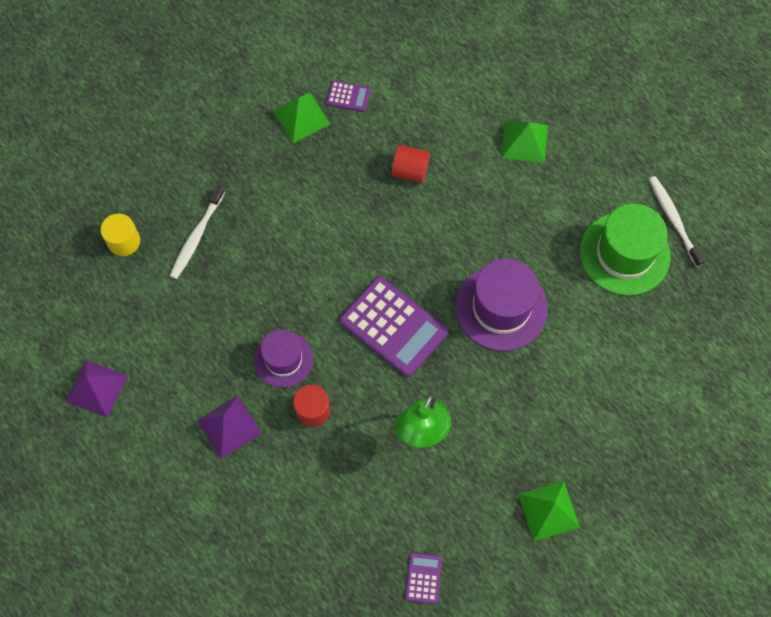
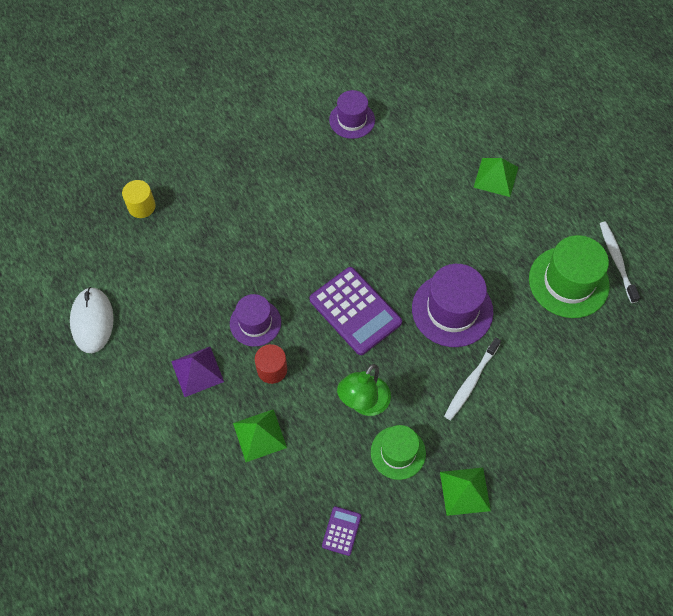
camera: 10 degrees right, 5 degrees down
purple pyramid [65,360,128,418] -> white mouse [70,287,114,353]
white toothbrush [170,185,225,279] -> white toothbrush moved to [444,337,501,420]
green pyramid [273,92,330,143] -> green pyramid moved to [233,409,287,462]
purple calculator [326,80,371,112] -> purple hat [329,90,375,139]
red cylinder [391,145,430,183] -> none
none -> green hat [371,425,426,480]

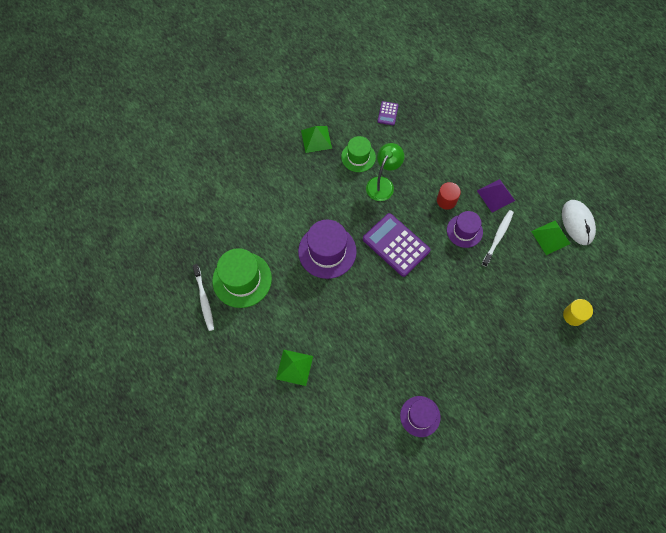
camera: 175 degrees right, 5 degrees up
green pyramid [233,409,287,462] -> green pyramid moved to [531,221,570,255]
white toothbrush [444,337,501,420] -> white toothbrush moved to [482,210,514,267]

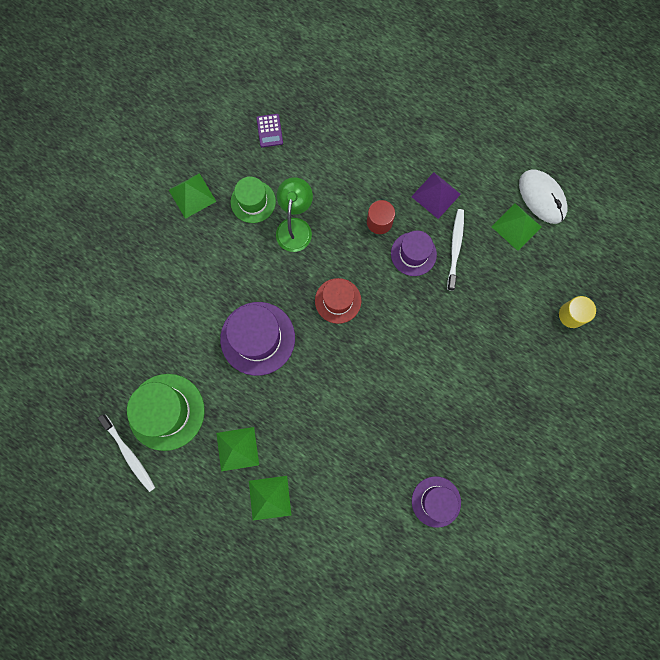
camera: 20 degrees left, 10 degrees up
purple calculator [363,213,431,277] -> red hat [315,278,361,324]
none -> green pyramid [216,427,259,472]

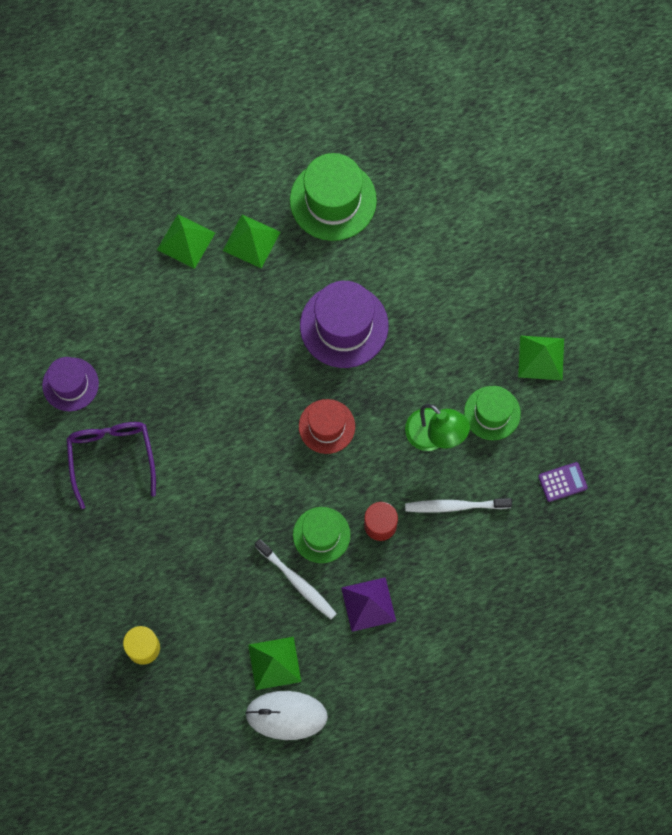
camera: 125 degrees right, 5 degrees down
white toothbrush [98,414,155,492] -> white toothbrush moved to [405,498,512,513]
purple calculator [256,114,283,147] -> purple calculator turned 135 degrees clockwise [538,462,588,502]
purple hat [391,230,437,276] -> green hat [293,507,351,563]
none -> purple glasses [66,422,156,509]

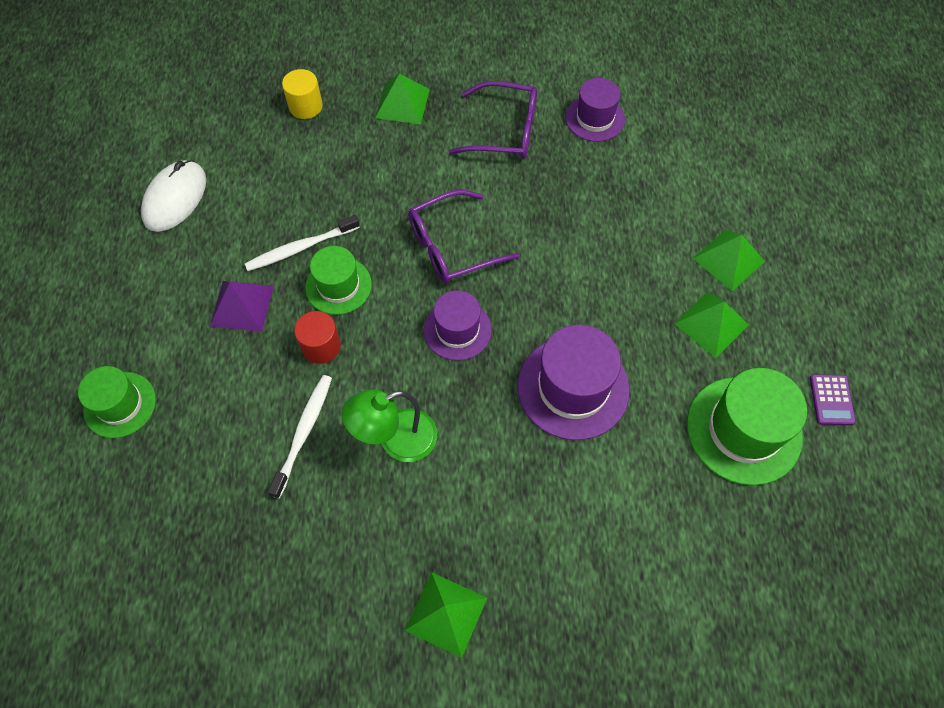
camera: 110 degrees right, 10 degrees down
green pyramid [248,637,301,690] -> green pyramid moved to [375,73,430,124]
red hat [299,399,355,454] -> purple hat [424,290,492,361]
green hat [464,386,521,440] -> green hat moved to [78,366,156,438]
purple calculator [538,462,588,502] -> purple calculator moved to [810,374,856,425]
none -> purple glasses [408,190,520,284]

